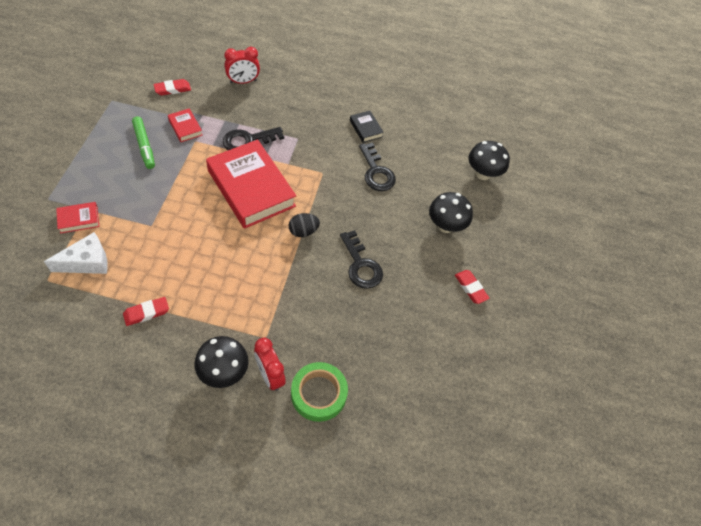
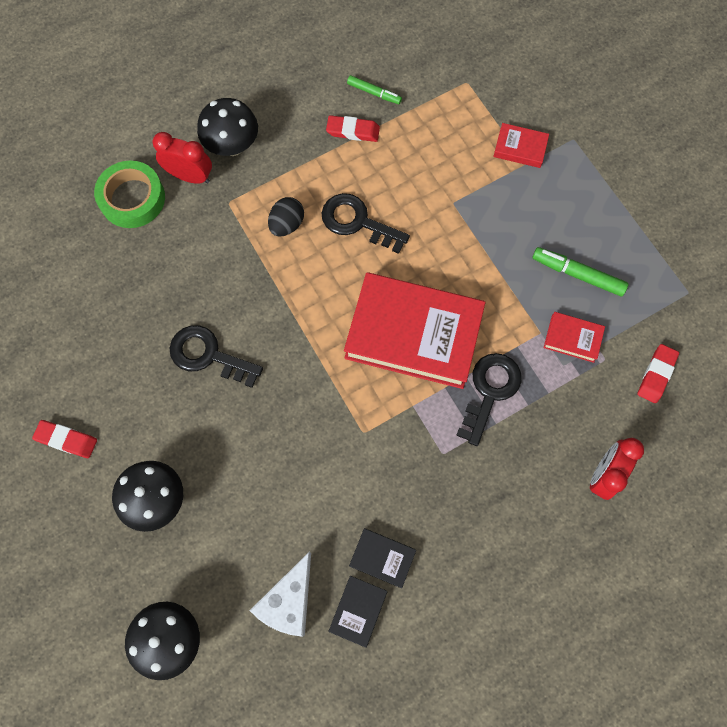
camera: 145 degrees right, 15 degrees up
white cheese [44,232,108,274] -> white cheese moved to [250,552,311,637]
red book [56,202,99,234] -> red book turned 75 degrees clockwise [493,123,549,168]
red eraser [123,297,169,326] -> red eraser turned 75 degrees clockwise [326,115,380,142]
black egg [289,213,320,237] -> black egg moved to [268,197,304,236]
black key [359,142,396,191] -> black key moved to [322,193,410,254]
none -> black book [328,576,387,648]
none -> green marker [347,75,402,104]

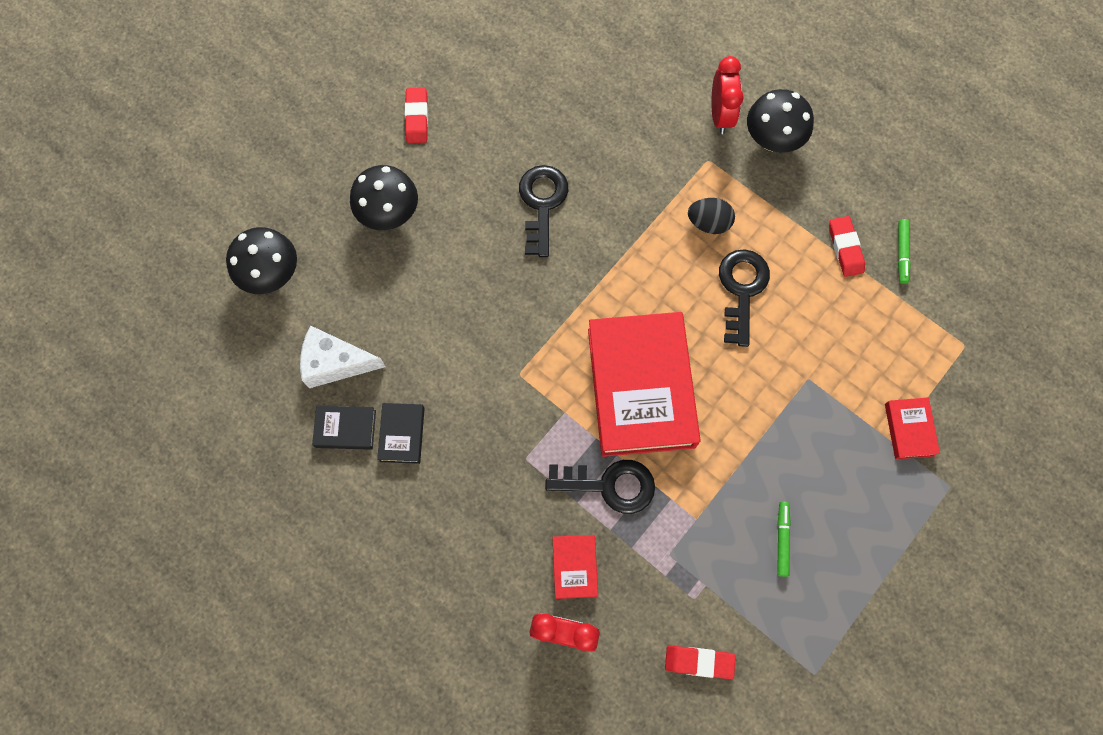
camera: 70 degrees right, 0 degrees up
green tape [94,161,165,228] -> none
green marker [532,247,628,296] -> green marker [777,502,791,577], size x0.65
red book [544,312,605,363] -> red book moved to [553,535,598,599]

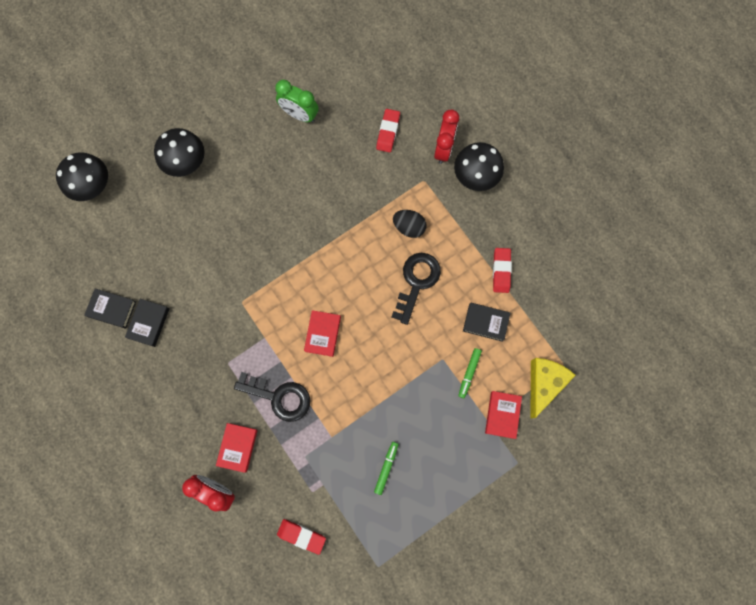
camera: 15 degrees right, 5 degrees up
white cheese [300,326,386,388] -> none
red eraser [405,88,428,143] -> red eraser moved to [376,109,400,152]
black key [519,165,568,257] -> none
red book [588,312,700,457] -> red book [304,310,341,357], size x0.43
green marker [898,219,911,284] -> green marker moved to [458,348,482,398]
none -> green clock [275,80,319,123]
none -> black book [463,303,510,342]
none -> yellow cheese [531,358,576,419]

